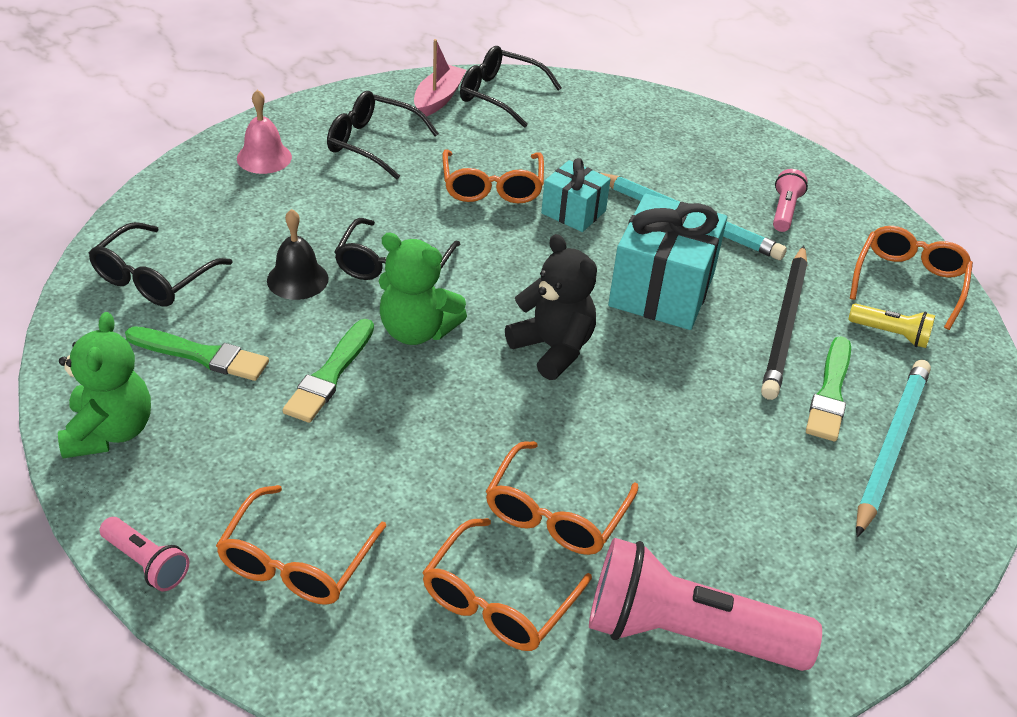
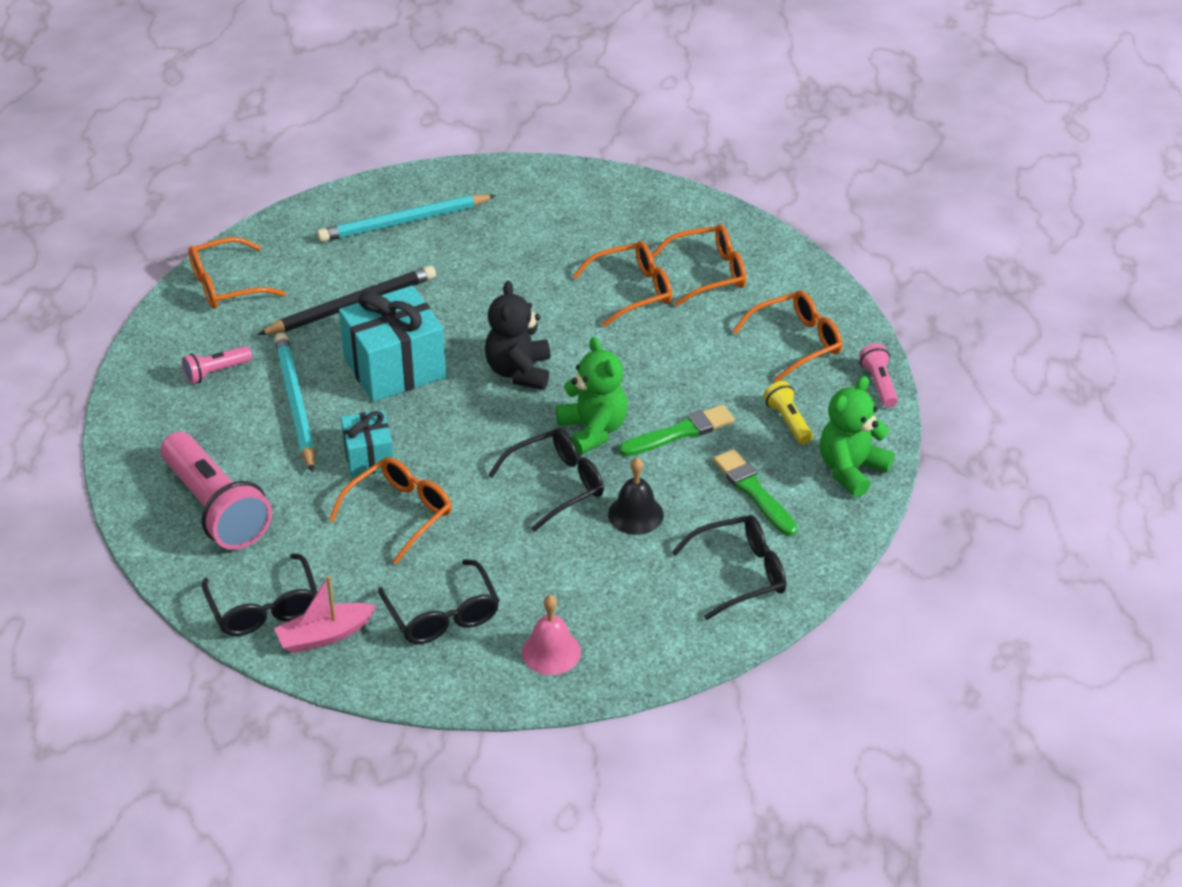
camera: 135 degrees left, 0 degrees up
pink flashlight [589,538,822,671] -> pink flashlight moved to [161,432,272,550]
green brush [806,336,851,442] -> none
yellow flashlight [848,304,935,348] -> yellow flashlight moved to [764,381,813,445]

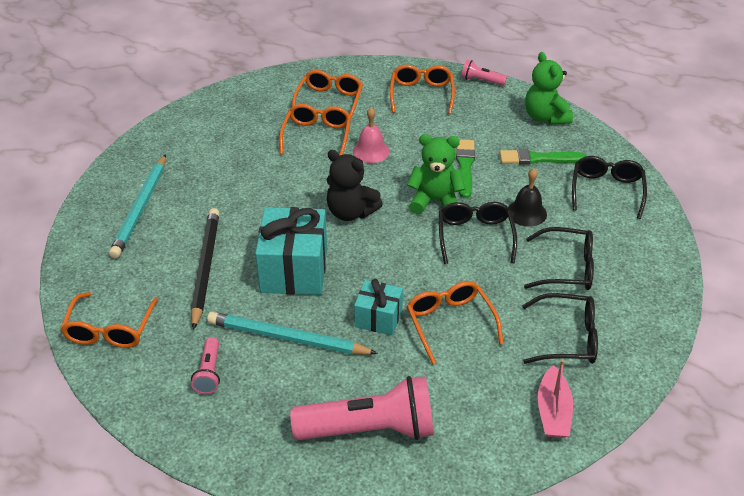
camera: 60 degrees left, 0 degrees up
black glasses [202,553,318,636] -> black glasses moved to [524,227,594,290]
pink bell [522,595,581,675] -> pink bell moved to [353,107,390,163]
yellow flashlight [764,381,813,445] -> none

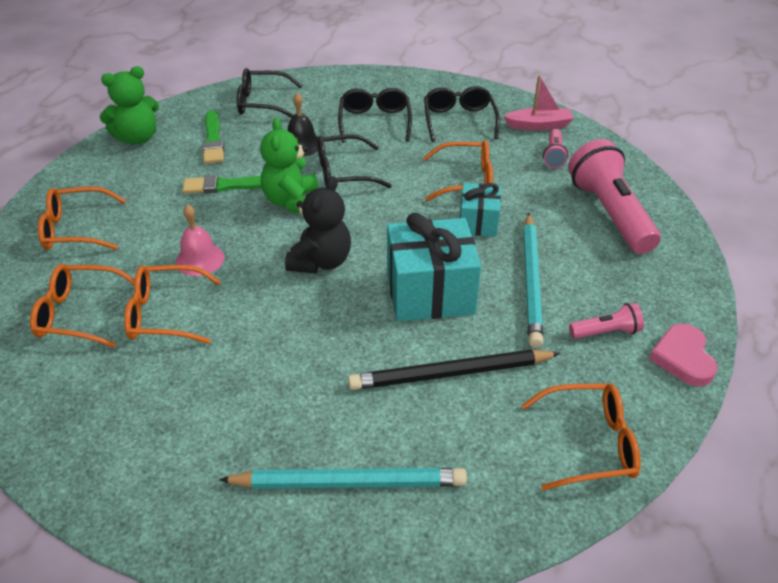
camera: 100 degrees left, 0 degrees up
orange glasses [407,281,503,365] -> orange glasses turned 150 degrees counterclockwise [423,140,493,201]
pink flashlight [461,60,507,86] -> pink flashlight moved to [543,129,568,169]
none -> pink heart [649,324,718,387]

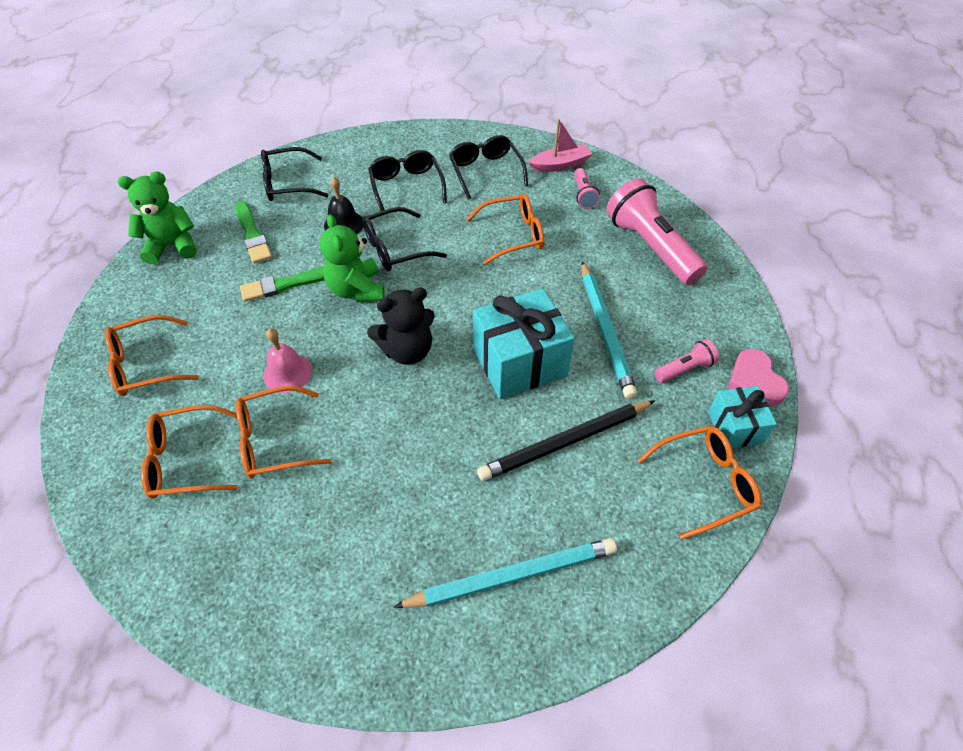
camera: 15 degrees left, 10 degrees up
green teddy bear [100,66,159,144] -> green teddy bear turned 150 degrees counterclockwise [118,172,197,264]
black teddy bear [285,176,351,274] -> black teddy bear turned 60 degrees clockwise [367,287,435,365]
turquoise gift [460,183,501,237] -> turquoise gift moved to [708,386,777,448]

